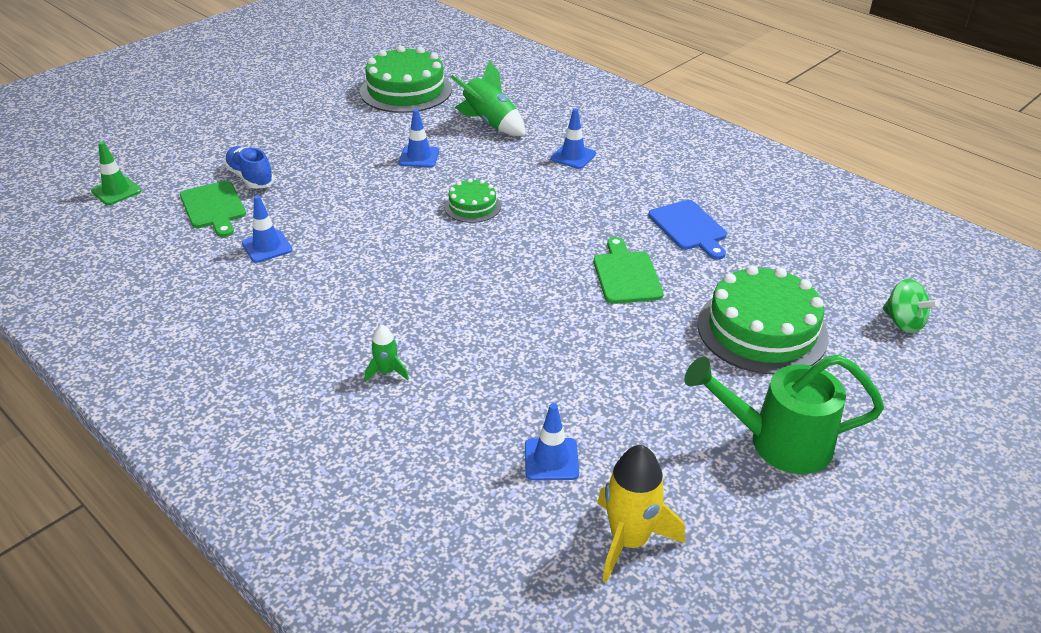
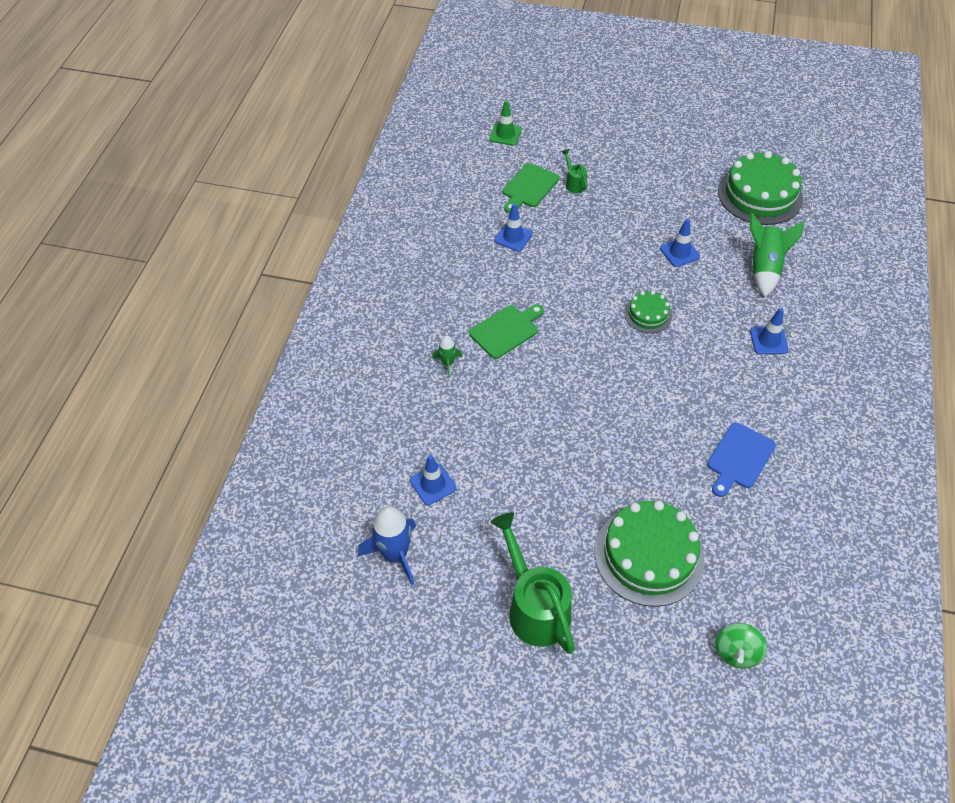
camera: 60 degrees right, 15 degrees up
blue shoe [224,146,274,189] -> green watering can [562,149,587,193]
green cutting board [594,237,664,304] -> green cutting board moved to [469,304,544,359]
yellow rocket [597,445,685,583] -> blue rocket [358,506,416,585]

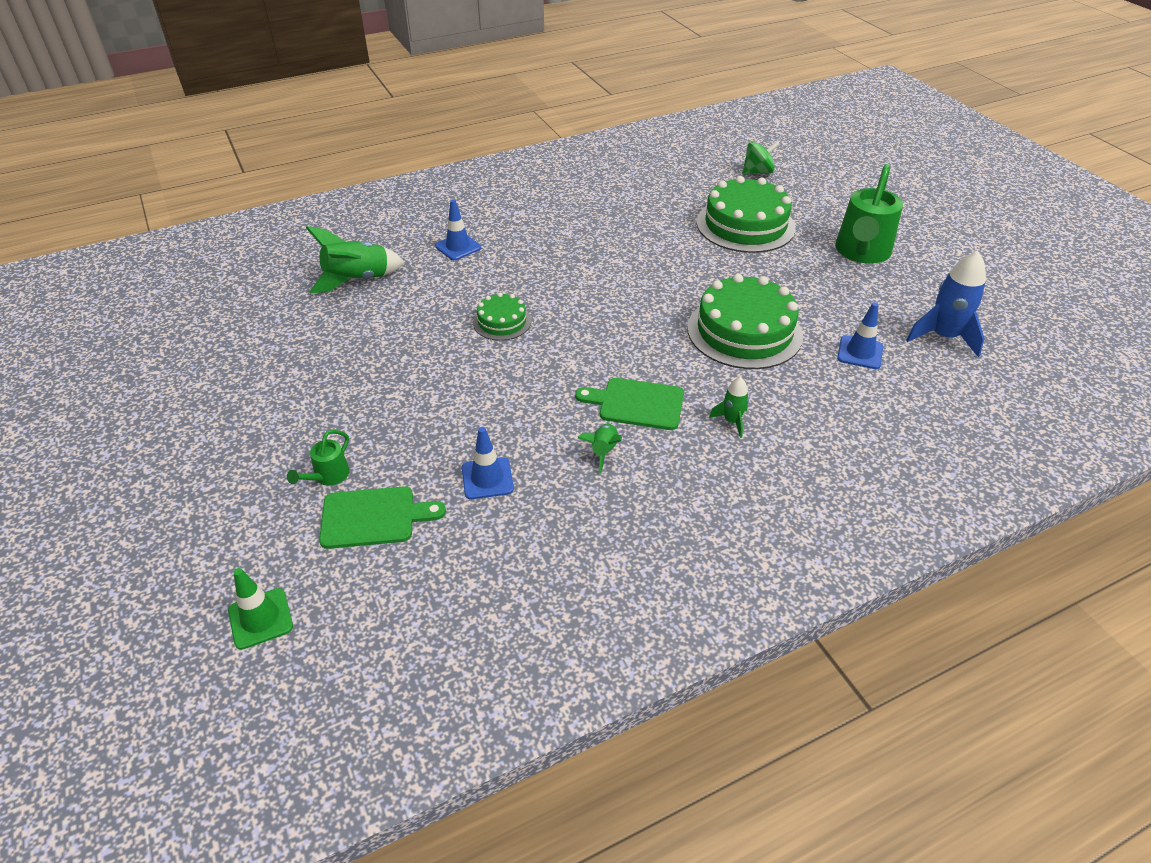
camera: 130 degrees left, 10 degrees down
blue traffic cone [660,219,700,267] -> none
blue cutting board [707,422,776,497] -> none
green cake [718,151,803,225] -> green cake moved to [687,274,803,369]
none -> green rocket [578,423,622,473]

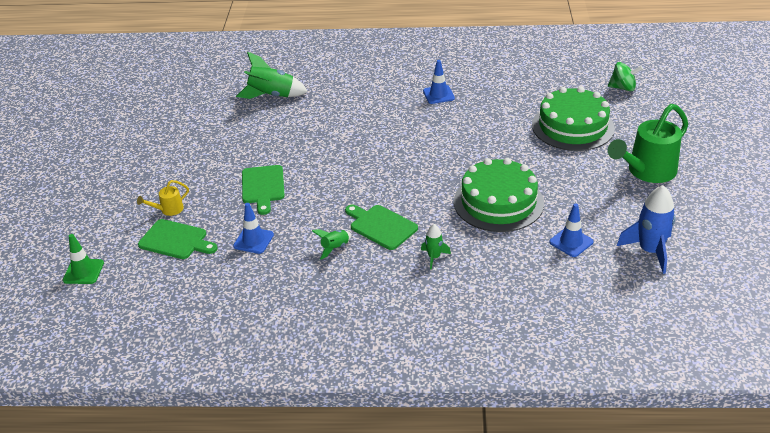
camera: 30 degrees right, 5 degrees down
green watering can [287,430,350,486] -> yellow watering can [137,180,189,216]
blue traffic cone [435,199,481,260] -> blue traffic cone moved to [423,60,455,104]
green cake [473,293,531,341] -> none
none -> green cutting board [242,165,285,215]

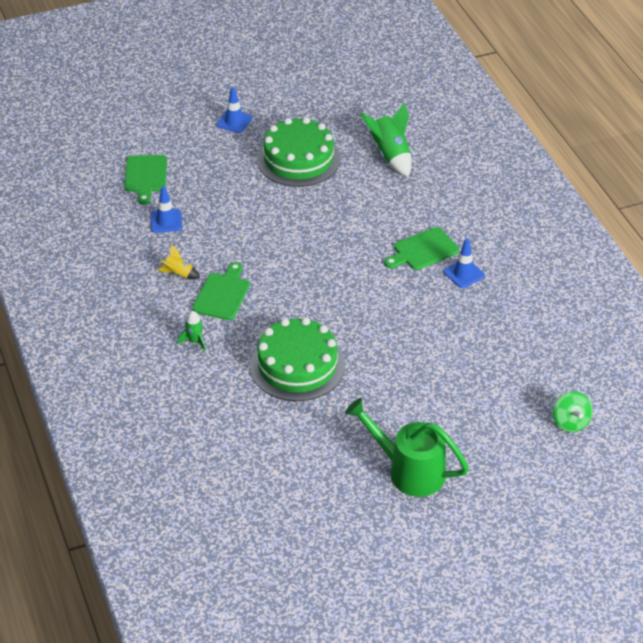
camera: 65 degrees right, 5 degrees up
green traffic cone [63,234,104,284] -> none
yellow watering can [137,180,189,216] -> none
green cutting board [242,165,285,215] -> green cutting board moved to [384,227,459,270]
green rocket [312,229,352,260] -> yellow rocket [157,245,200,279]
green cake [532,86,615,151] -> green cake moved to [257,117,341,187]
blue traffic cone [549,203,594,257] -> blue traffic cone moved to [216,87,252,133]
blue rocket [617,185,675,274] -> none

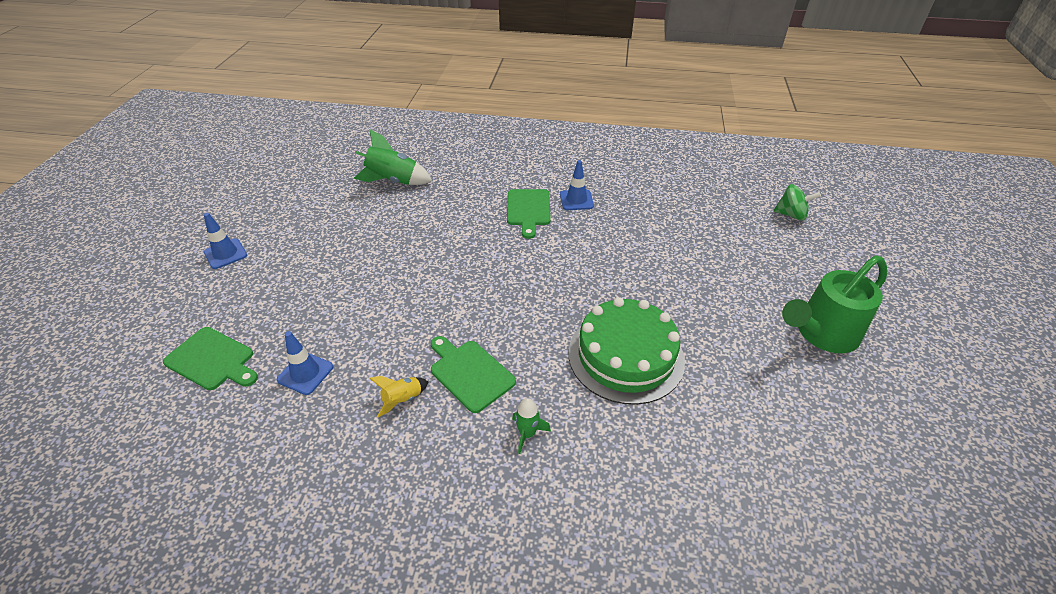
camera: 60 degrees left, 0 degrees up
green cake [257,117,341,187] -> none

